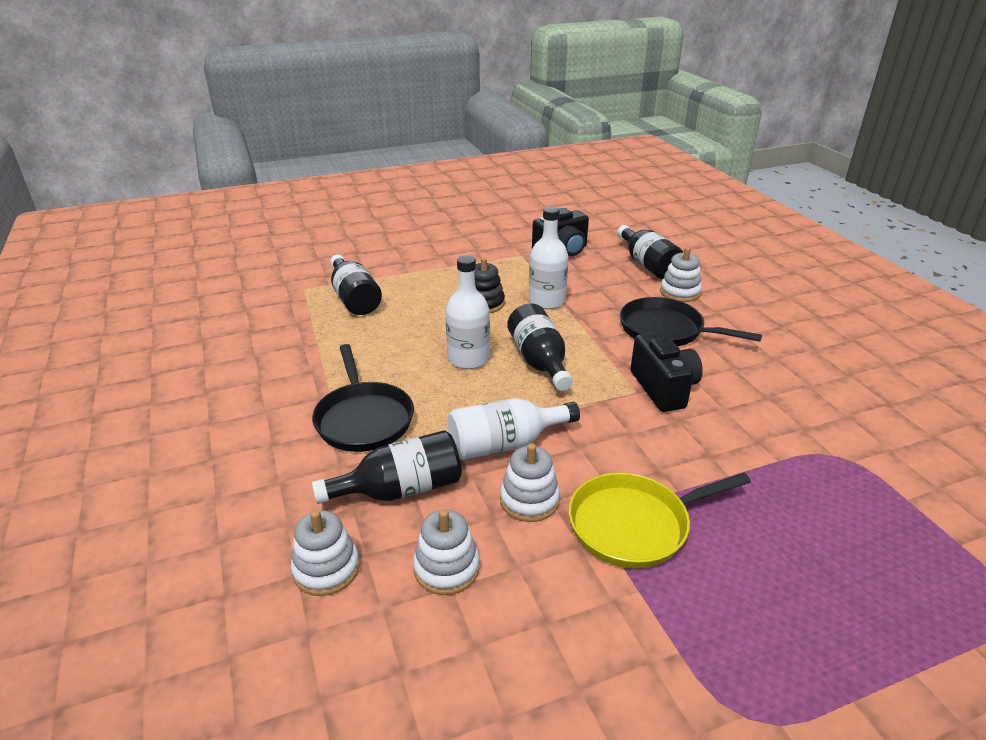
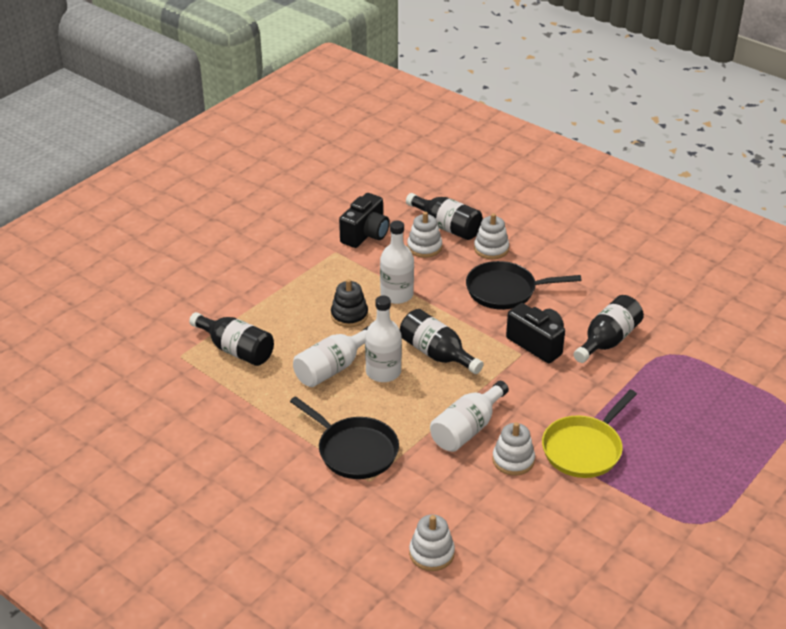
camera: 30 degrees left, 5 degrees up
black bottle [312,430,462,504] -> black bottle moved to [573,295,644,363]
white stacking toy [413,509,480,595] -> white stacking toy moved to [407,212,442,258]
none -> white bottle [293,326,369,387]

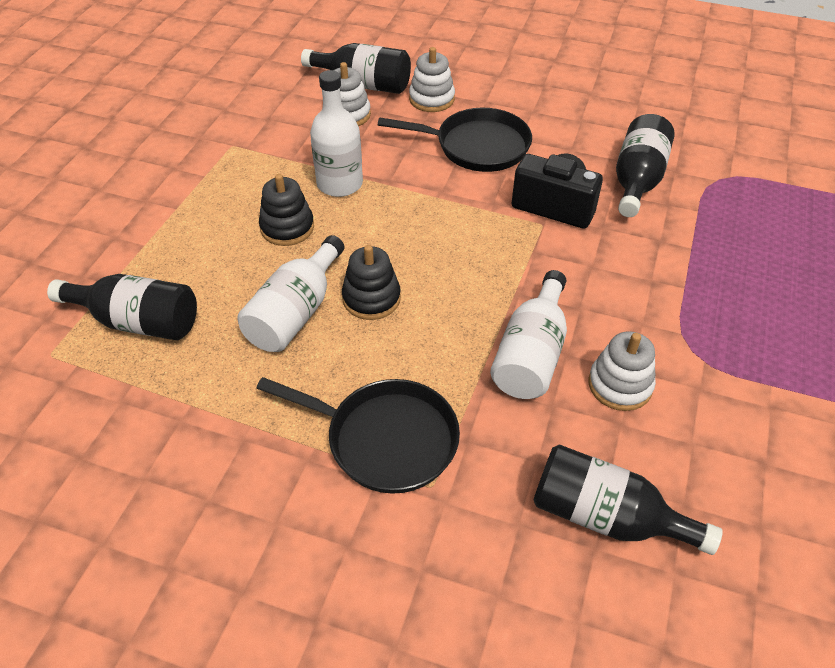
camera: 20 degrees left, 10 degrees up
black camera [339,193,390,248] -> none
white bottle [365,296,402,382] -> black stacking toy [342,245,401,320]
black bottle [400,309,483,374] -> black bottle moved to [533,444,723,555]
white stacking toy [409,515,455,571] -> none
black pan [466,261,582,310] -> black pan turned 150 degrees counterclockwise [378,108,532,172]
yellow pan [542,390,637,478] -> none

